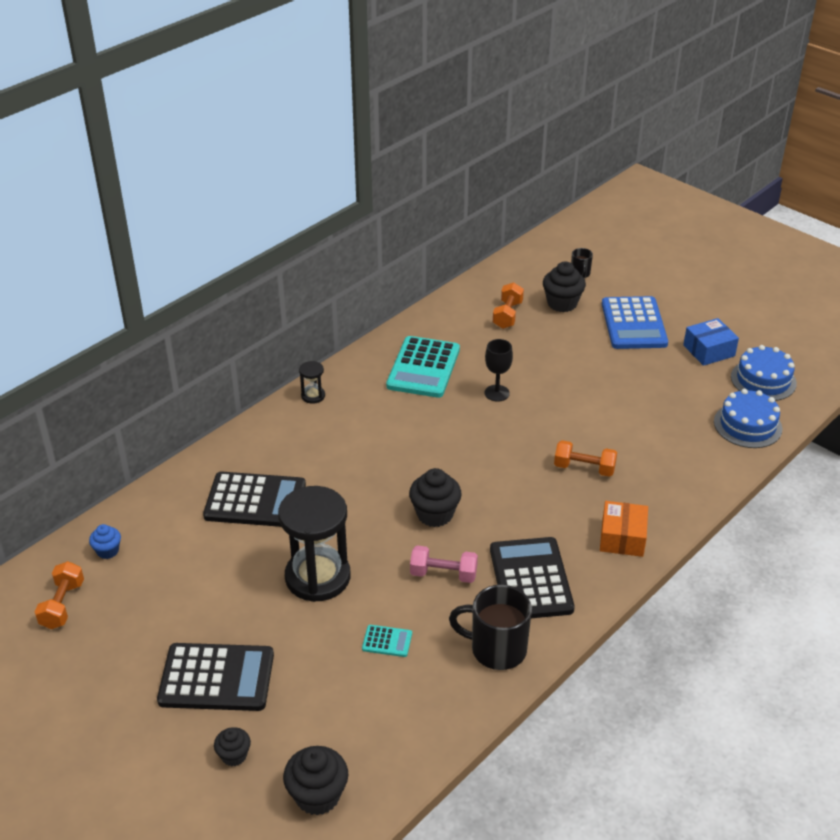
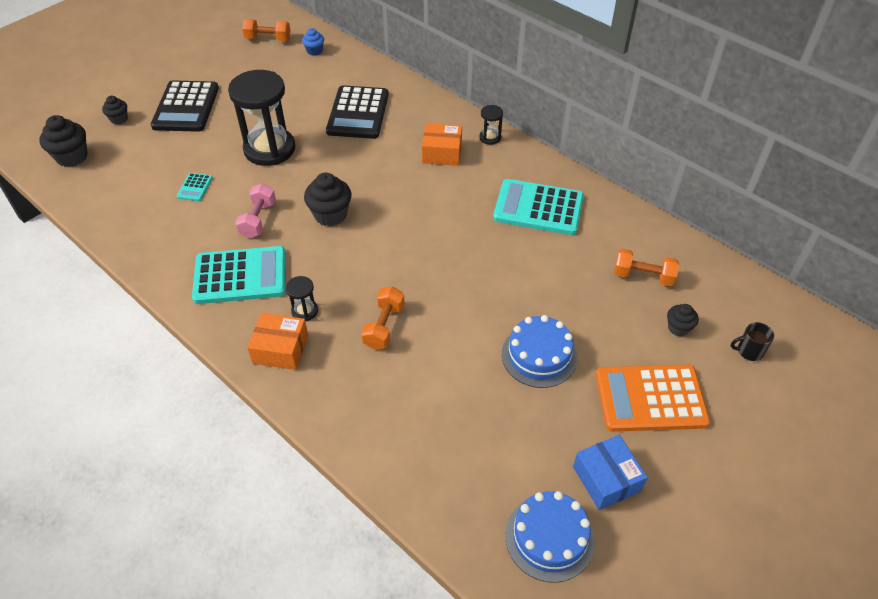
camera: 90 degrees right, 10 degrees up
black mug [449,585,532,670] -> none
black goblet [484,339,513,402] -> none
black calculator [490,537,575,618] -> turquoise calculator [192,246,286,304]
black cupcake [543,261,586,312] -> black cupcake [667,304,699,336], size x0.58
blue calculator [602,296,668,349] -> orange calculator [596,364,710,432]
blue cake [714,389,782,448] -> blue cake moved to [502,315,577,388]
none -> black hourglass [286,276,318,321]
none -> orange box [422,123,462,166]

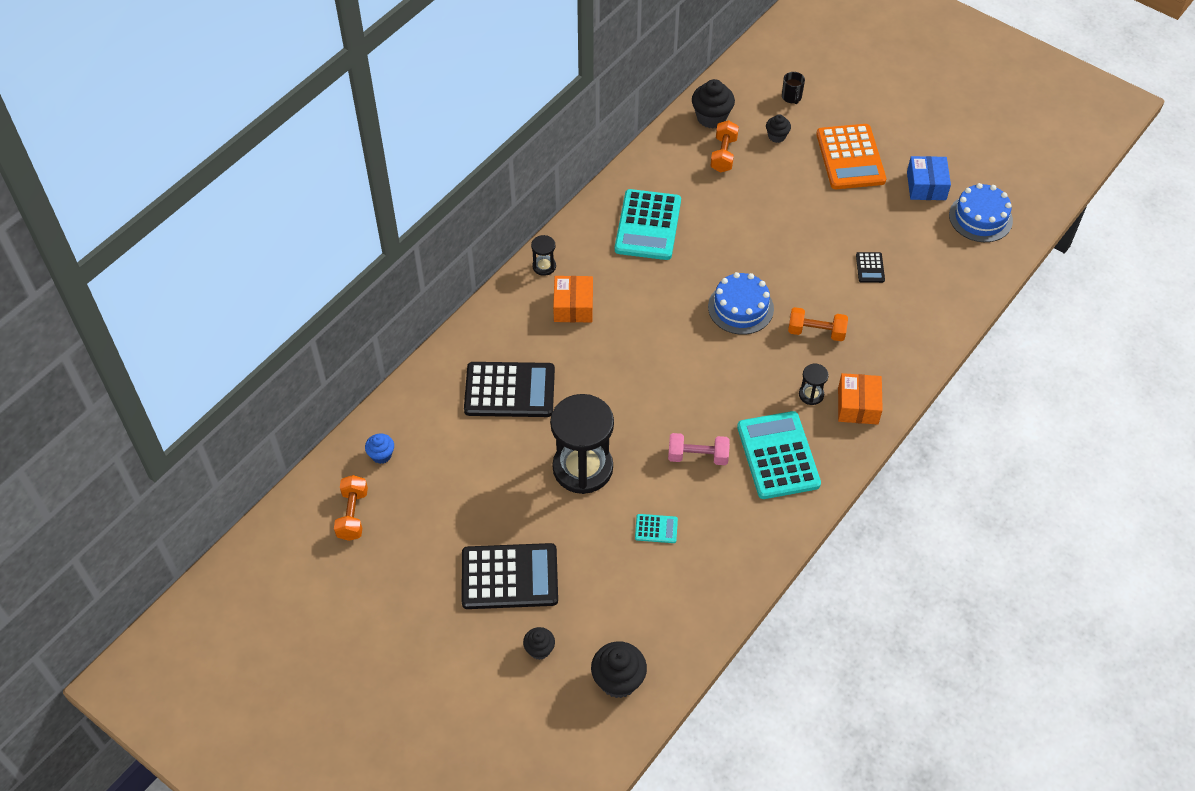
camera: 95 degrees left, 5 degrees up
black cupcake [304,173,352,226] -> black cupcake moved to [692,79,735,128]
blue cake [502,315,577,388] -> blue cake moved to [708,272,774,335]
blue box [573,435,648,510] -> blue box turned 60 degrees counterclockwise [907,156,951,200]
none -> black calculator [856,252,885,283]

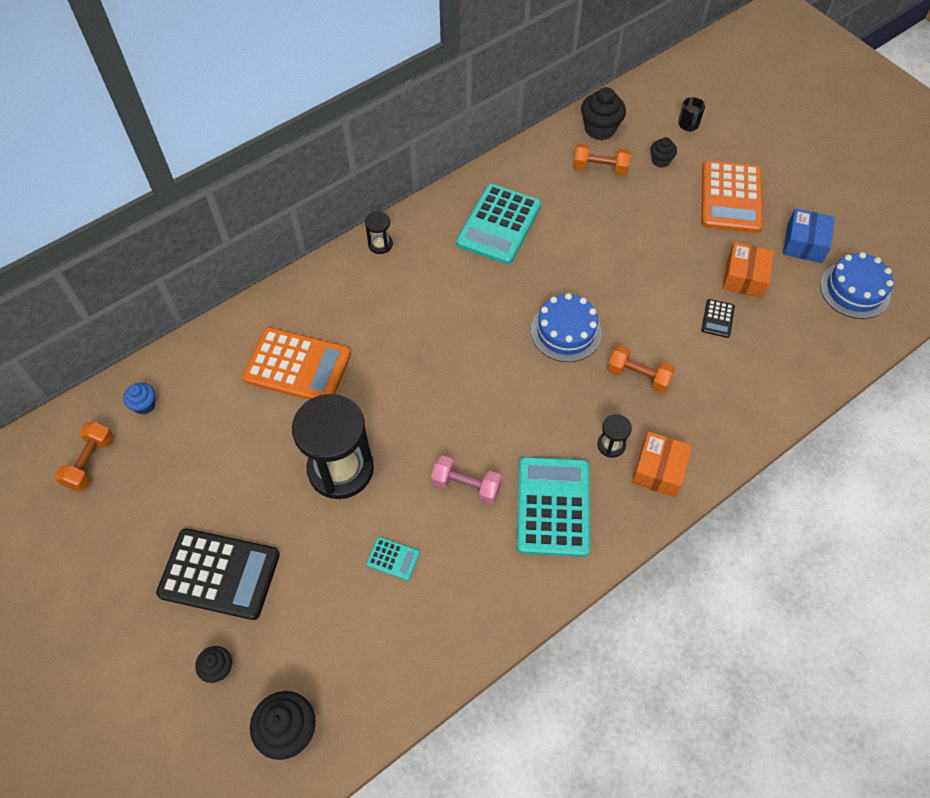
camera: 15 degrees right, 5 degrees up
black calculator [464,362,555,417] -> orange calculator [242,327,351,400]
orange box [553,276,593,322] -> orange box moved to [722,242,774,298]
orange dumbbell [710,120,739,173] -> orange dumbbell turned 75 degrees clockwise [573,144,631,176]

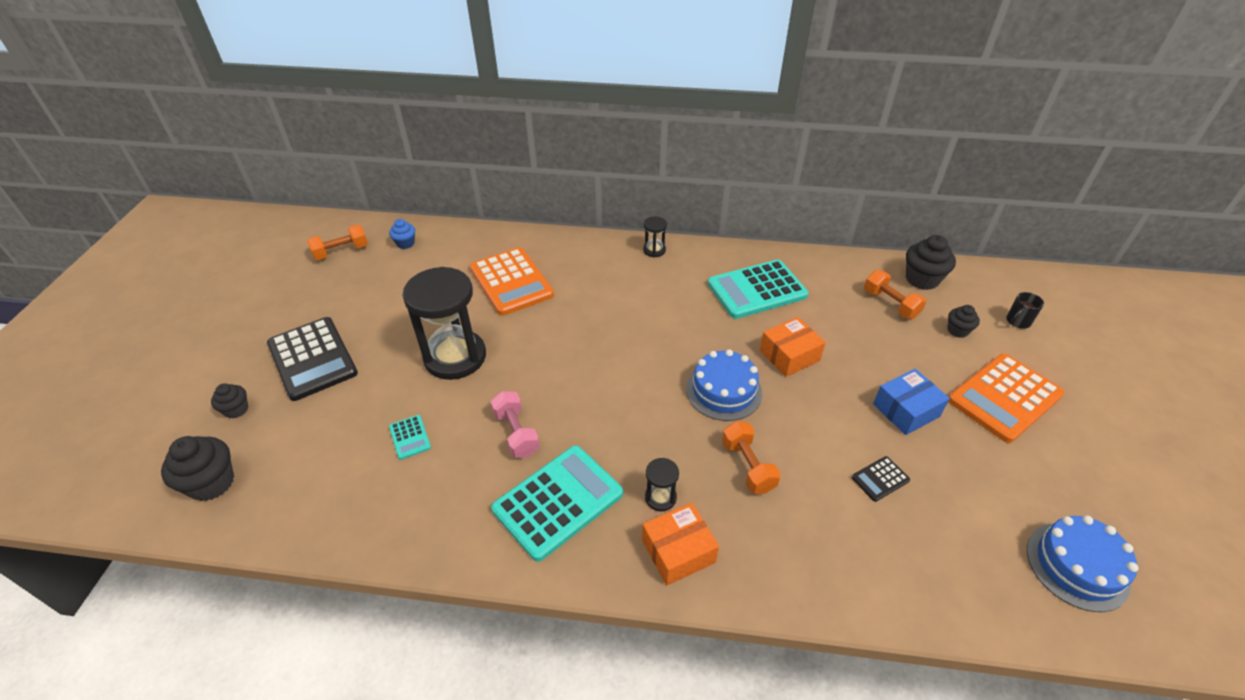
camera: 45 degrees right, 15 degrees down
orange box [722,242,774,298] -> orange box moved to [760,317,826,377]
blue box [783,208,835,263] -> blue box moved to [873,369,950,435]

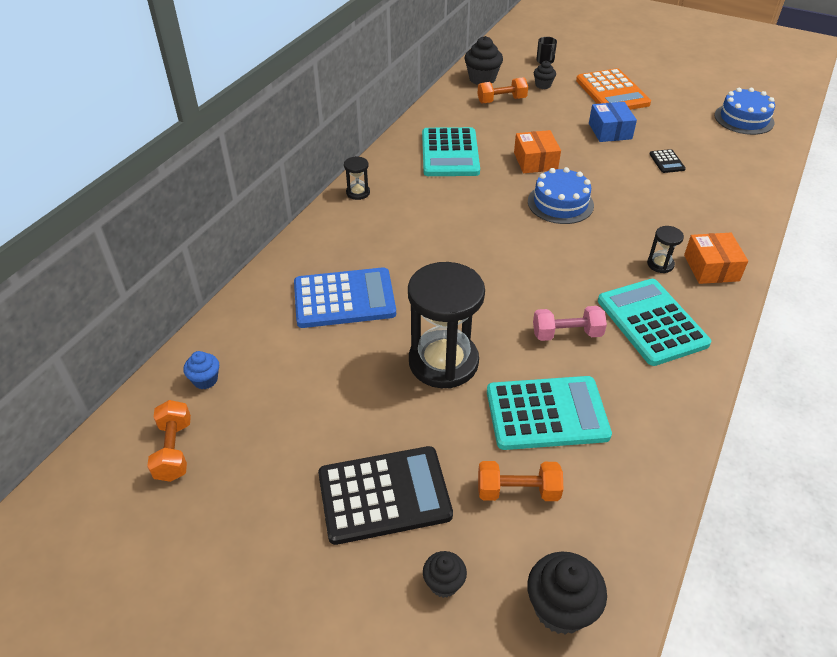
camera: 70 degrees left, 0 degrees up
turquoise calculator [389,415,431,460] -> turquoise calculator [487,376,612,450], size x2.26
orange calculator [470,247,554,316] -> blue calculator [294,267,396,328]
orange dumbbell [722,421,781,494] -> orange dumbbell moved to [478,461,563,501]

